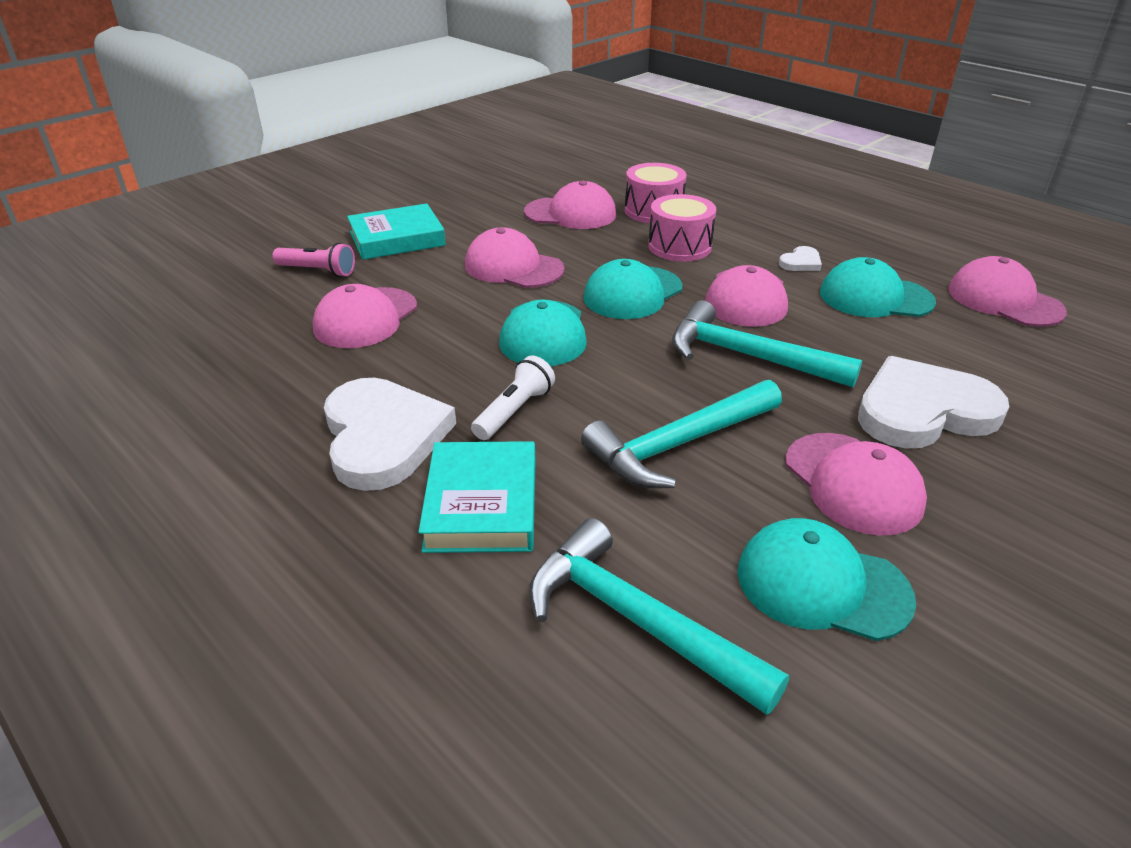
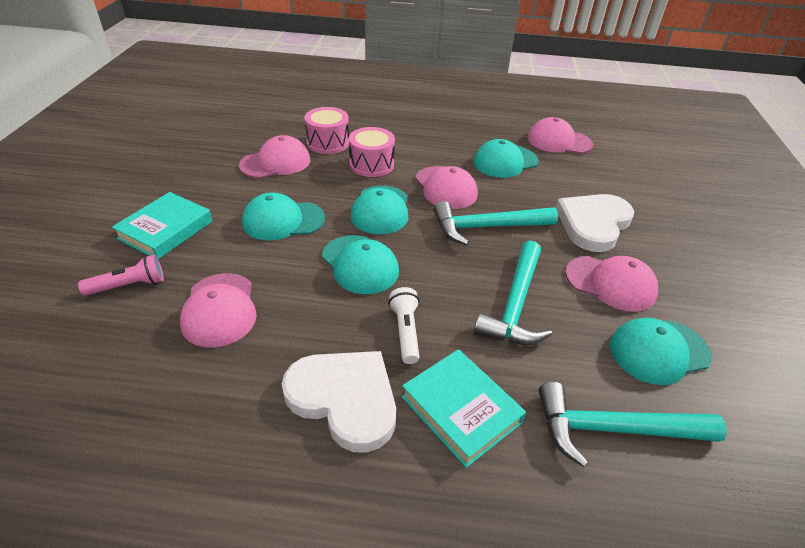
camera: 40 degrees left, 5 degrees up
pink cap [465,227,564,288] -> turquoise cap [242,193,325,240]
white heart [779,246,822,271] -> none

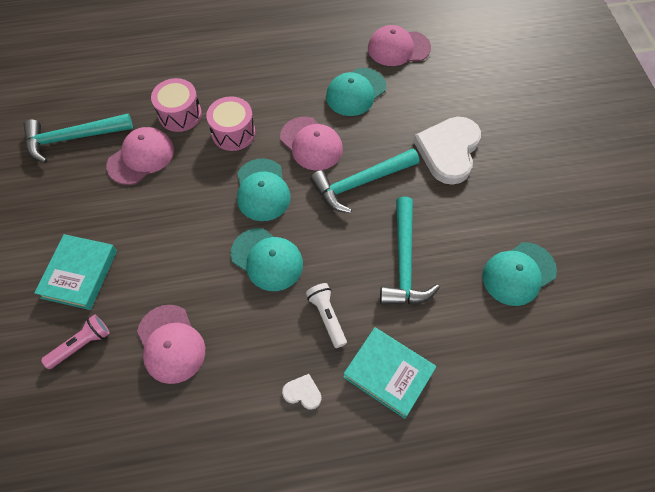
camera: 15 degrees left, 20 degrees up
turquoise cap [242,193,325,240] -> none
white heart [282,351,396,453] -> white heart [282,374,321,410], size x0.42
turquoise hammer [539,382,727,467] -> turquoise hammer moved to [24,114,133,163]
pink cap [565,256,658,312] -> none

